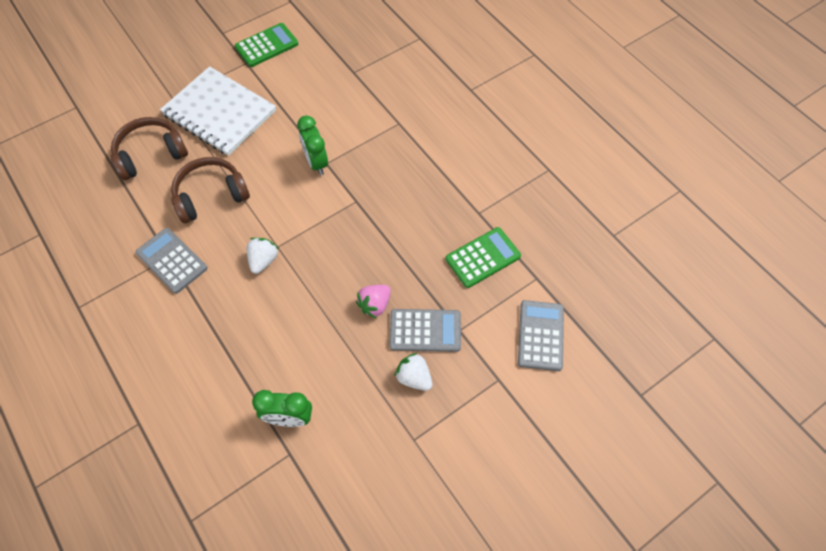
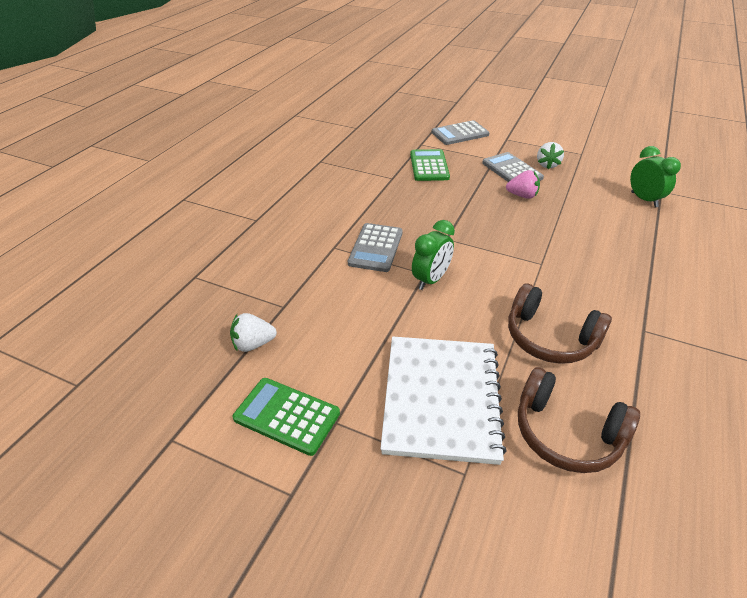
camera: 120 degrees left, 20 degrees down
grey calculator [135,228,208,294] -> grey calculator moved to [348,223,403,272]
white strawberry [247,238,278,274] -> white strawberry moved to [230,313,277,352]
green calculator [446,227,521,288] -> green calculator turned 60 degrees clockwise [410,149,450,181]

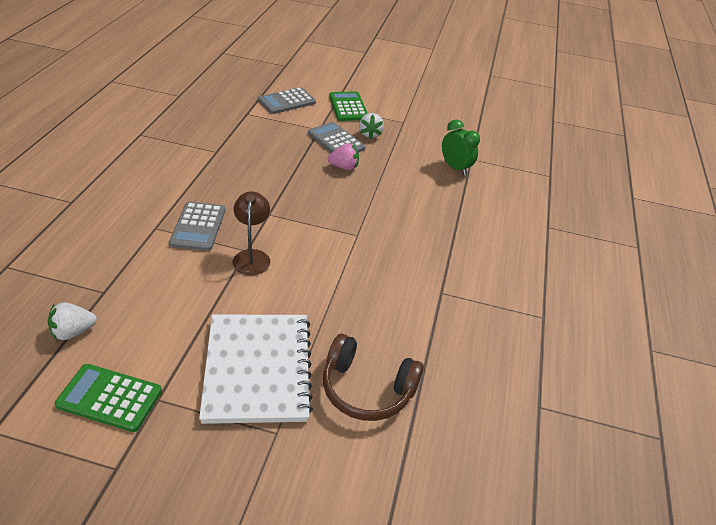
camera: 15 degrees left, 0 degrees up
green calculator [410,149,450,181] -> green calculator moved to [329,91,368,121]
green clock [412,220,455,290] -> brown lamp [233,191,270,275]
brown headphones [508,283,612,364] -> none

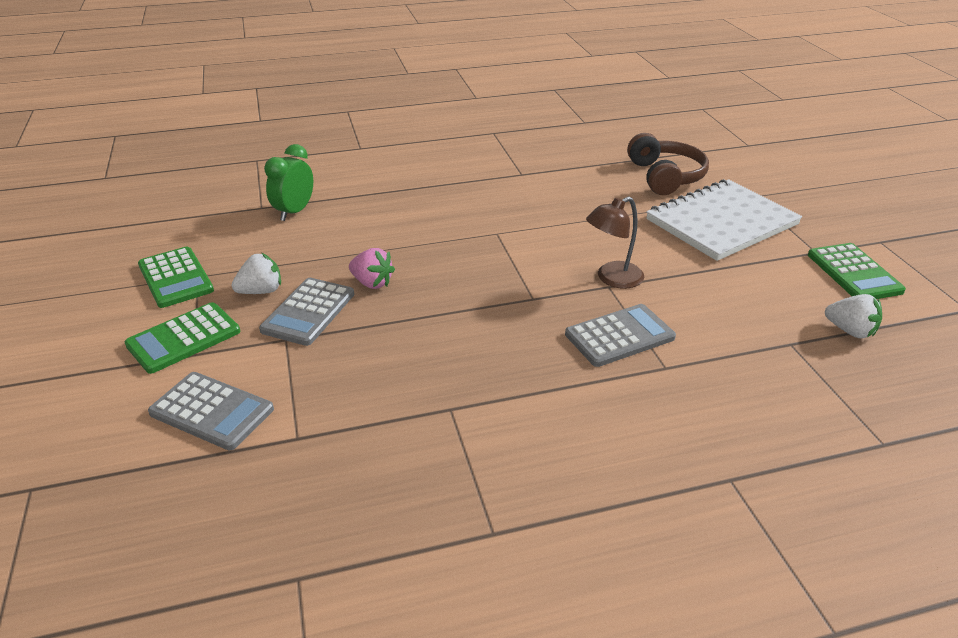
camera: 115 degrees left, 5 degrees down
pink strawberry [328,143,359,170] -> pink strawberry turned 150 degrees clockwise [349,248,395,289]
none -> green calculator [138,247,214,308]

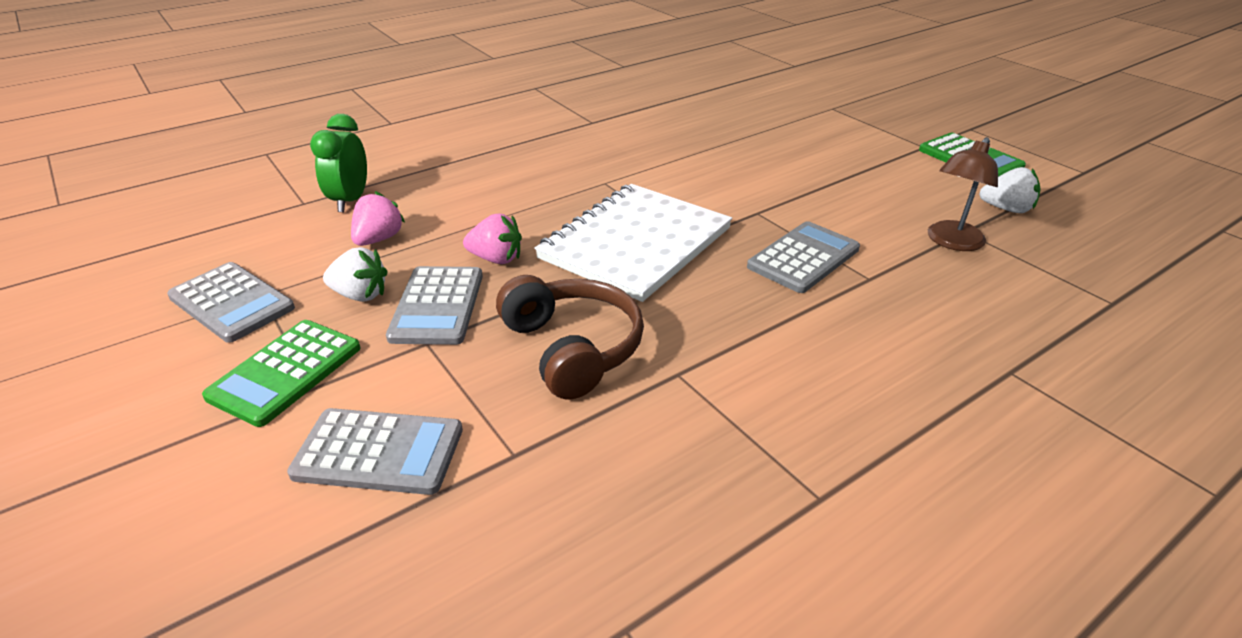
camera: 20 degrees left, 0 degrees up
green calculator [138,247,214,308] -> grey calculator [167,262,295,343]
white strawberry [232,253,281,294] -> white strawberry turned 60 degrees clockwise [323,247,388,302]
brown lamp [586,197,644,289] -> brown lamp moved to [928,137,998,251]
brown headphones [627,133,709,195] -> brown headphones moved to [496,275,644,400]
white notebook [646,179,802,261] -> white notebook moved to [535,184,732,302]
none -> pink strawberry [351,191,405,246]

